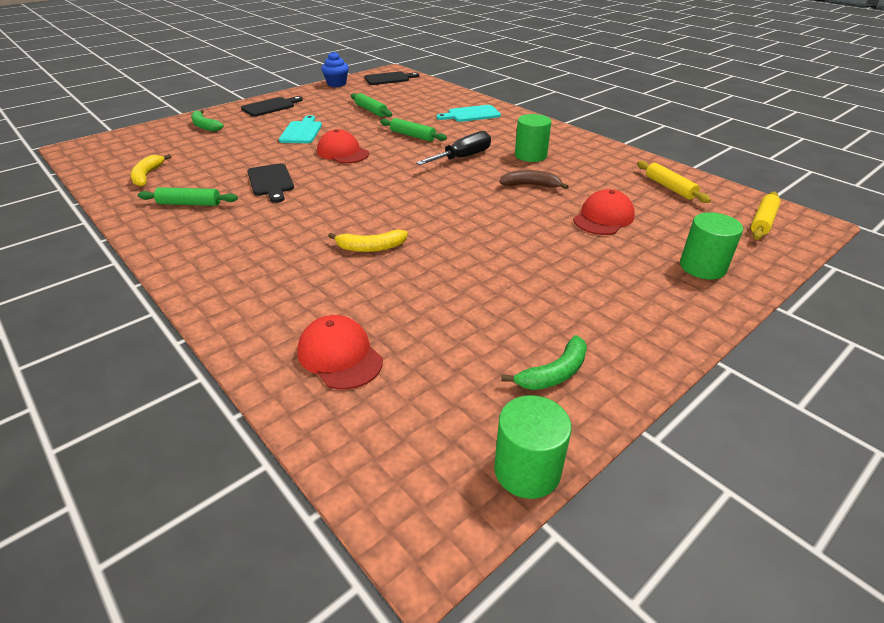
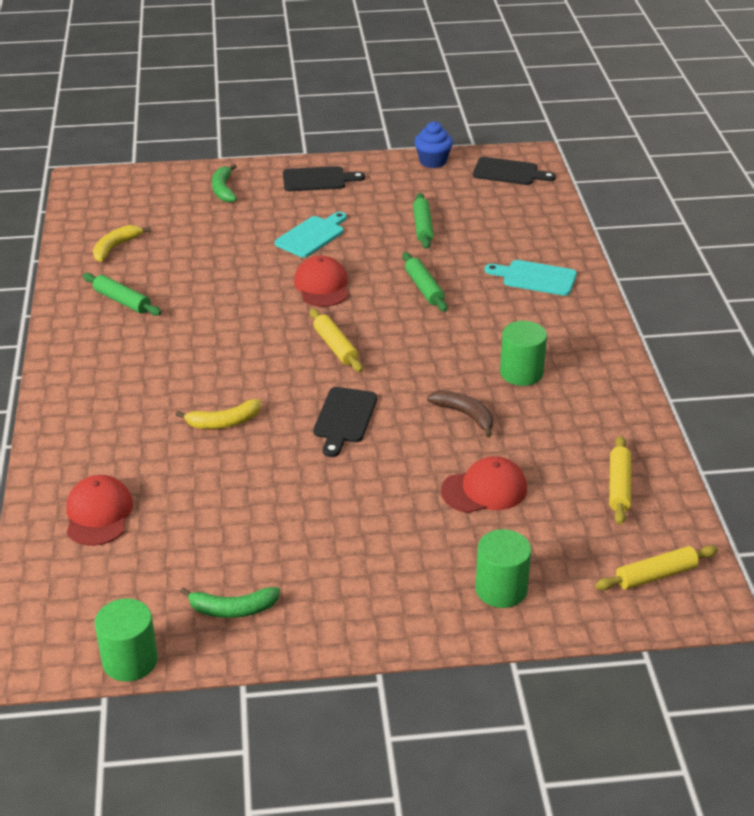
camera: 35 degrees right, 0 degrees up
black cutting board [247,163,294,203] -> black cutting board moved to [313,387,377,457]
yellow banana [328,230,408,252] -> yellow banana turned 45 degrees counterclockwise [176,399,261,429]
black screwdriver [416,131,491,165] -> none
none -> yellow rolling pin [310,308,363,372]

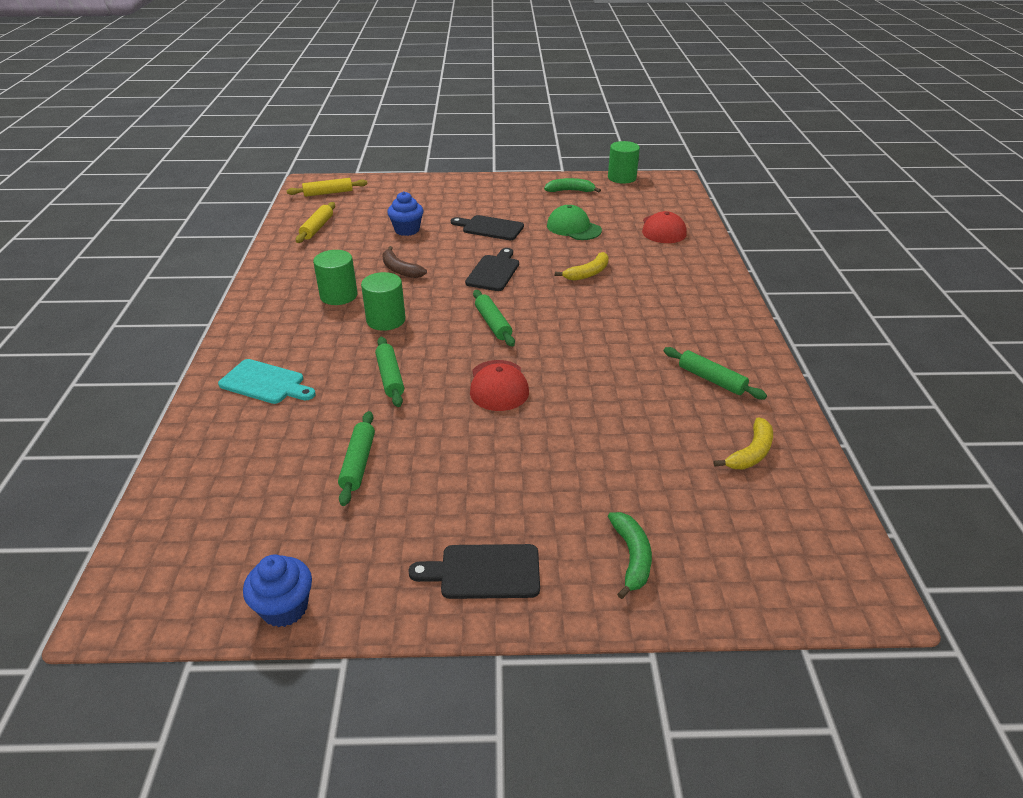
camera: 175 degrees left, 0 degrees up
yellow banana [176,399,261,429] -> yellow banana turned 150 degrees clockwise [555,252,609,281]
turquoise cutting board [275,212,347,257] -> none
yellow rolling pin [310,308,363,372] -> green rolling pin [473,290,515,347]
red cap [441,456,527,513] -> blue cupcake [387,191,423,236]
black cutting board [473,157,556,185] -> black cutting board moved to [451,215,524,240]
green cylinder [475,529,531,608] -> green cylinder moved to [361,272,406,331]
none -> green cap [547,205,602,240]

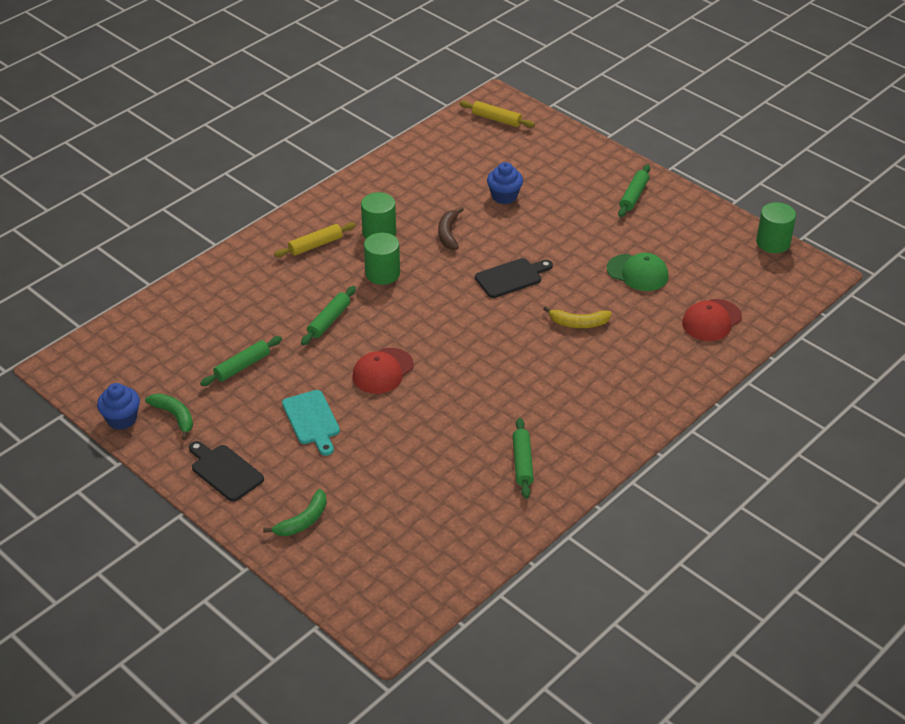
camera: 45 degrees right, 5 degrees up
turquoise cutting board [218,359,316,404] -> turquoise cutting board moved to [282,390,340,456]
yellow rolling pin [296,202,335,243] -> yellow rolling pin moved to [274,222,356,257]
black cutting board [451,215,524,240] -> none
green rolling pin [473,290,515,347] -> green rolling pin moved to [618,165,650,217]
green banana [544,178,601,192] -> green banana moved to [145,393,193,440]
green cap [547,205,602,240] -> green cap turned 120 degrees clockwise [607,253,668,291]
yellow banana [713,417,773,469] -> none

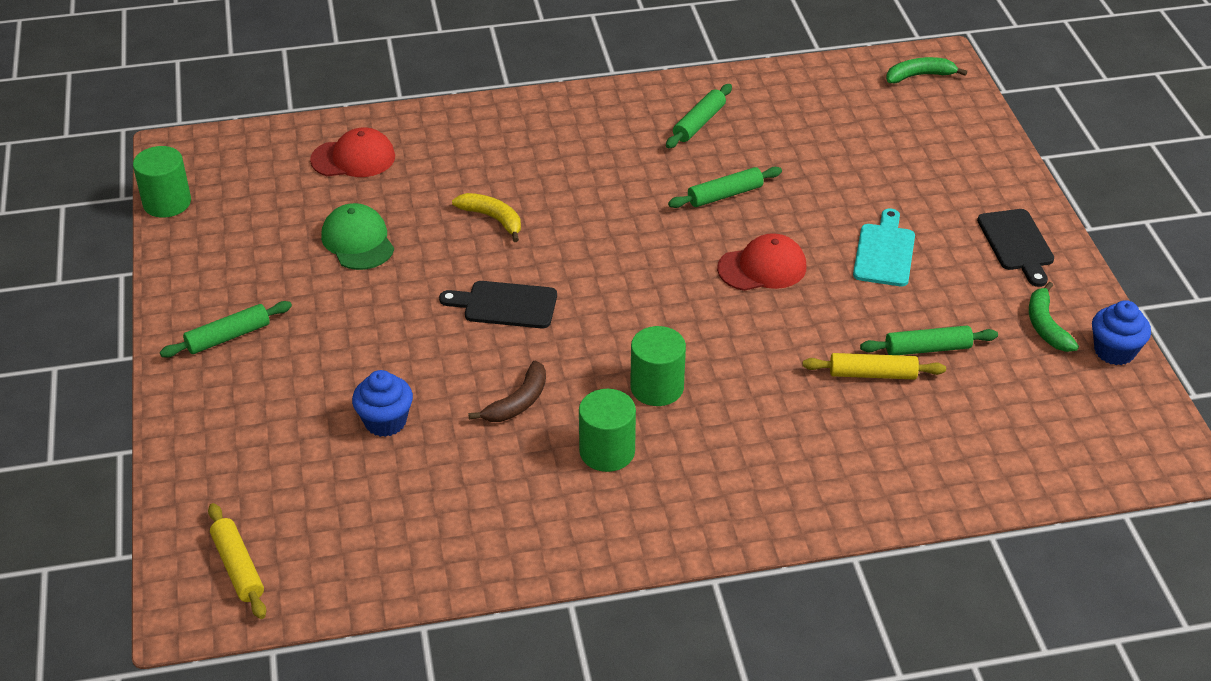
camera: 145 degrees left, 0 degrees up
green banana [263,489,327,536] -> green banana moved to [886,57,967,83]
yellow rolling pin [274,222,356,257] -> yellow rolling pin moved to [803,353,946,380]
green rolling pin [301,286,356,345] -> green rolling pin moved to [668,167,782,208]

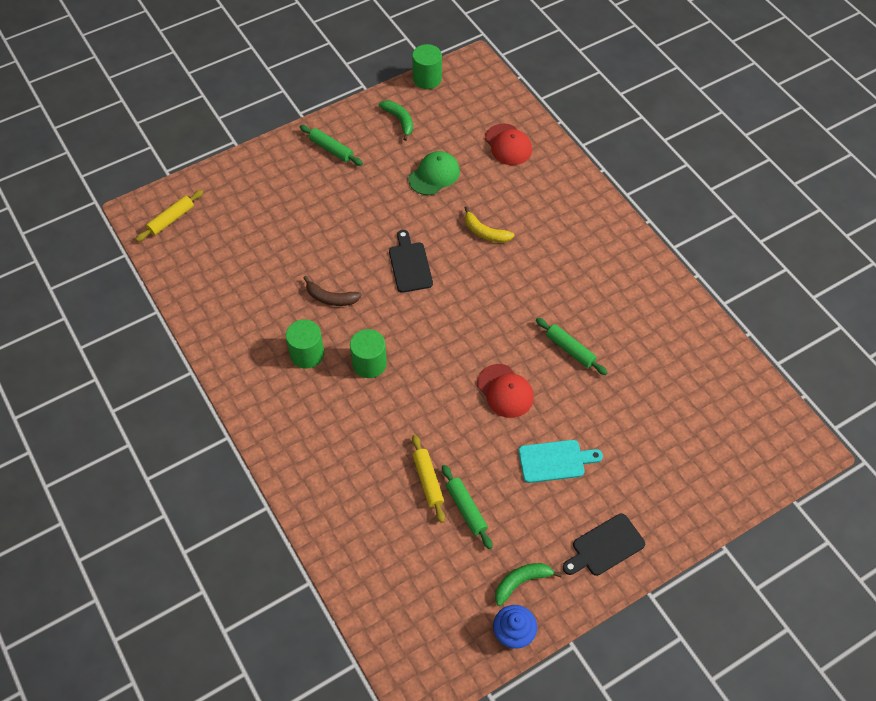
camera: 70 degrees right, 15 degrees up
blue cupcake [352,370,413,437] -> none
yellow banana [452,193,521,242] -> yellow banana turned 105 degrees clockwise [465,206,515,242]
green rolling pin [666,84,732,148] -> none
green banana [886,57,967,83] -> green banana moved to [379,101,413,141]

